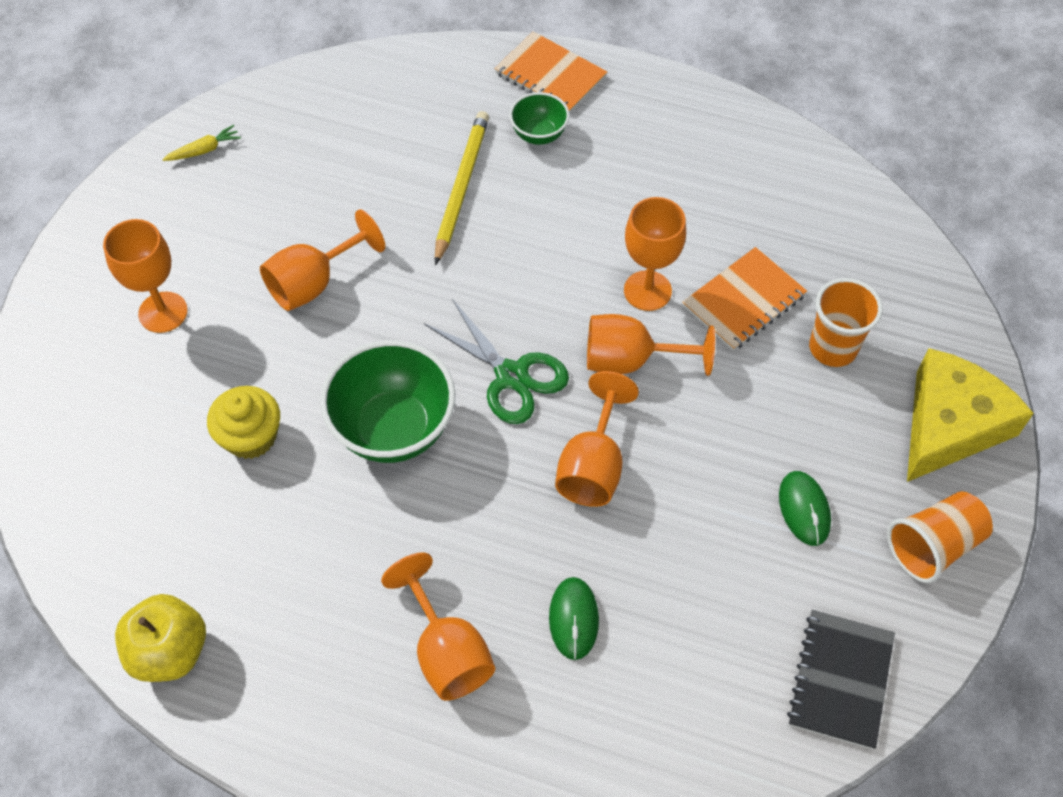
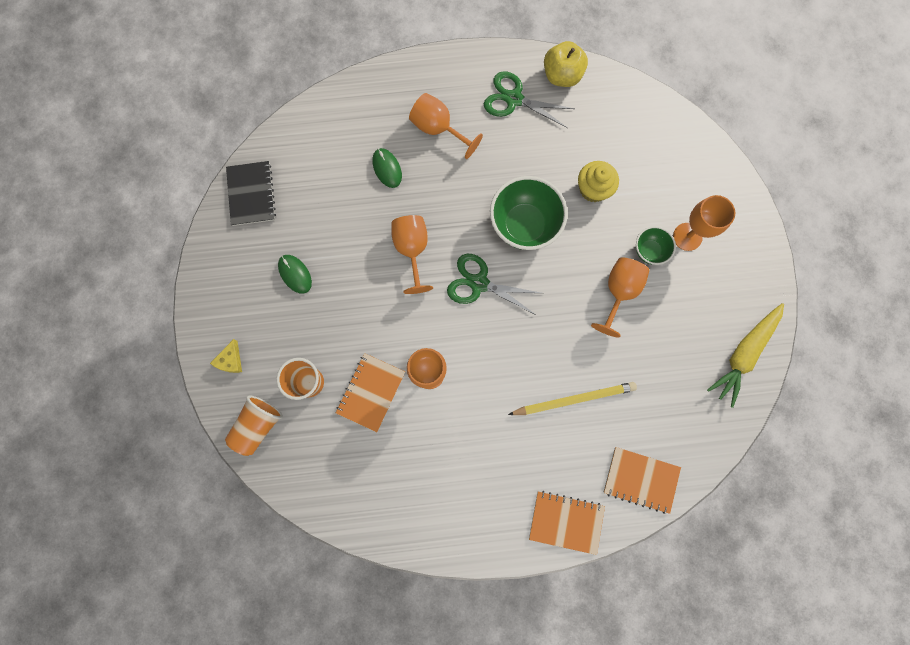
camera: 155 degrees right, 20 degrees up
yellow carrot [162,125,241,161] -> yellow carrot [707,303,784,408], size x2.21
yellow pencil [435,111,489,265] -> yellow pencil turned 90 degrees counterclockwise [508,382,637,415]
green bowl [509,92,570,145] -> green bowl moved to [636,226,676,265]
orange goblet [587,314,715,376] -> none
orange cup [887,491,993,583] -> orange cup moved to [225,396,283,456]
yellow cheese [907,348,1034,482] -> yellow cheese [210,339,242,373], size x0.42
none -> green scissors [484,71,575,128]
none -> orange notebook [604,447,681,514]

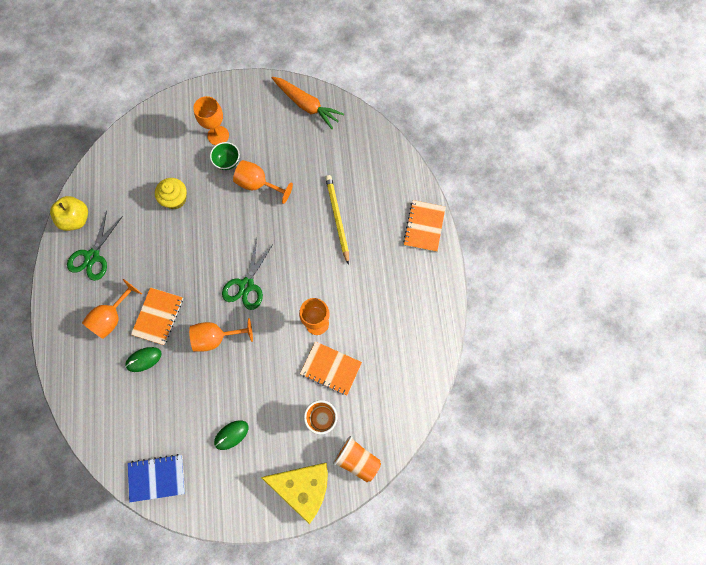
camera: 90 degrees left, 5 degrees down
yellow cheese [210,339,242,373] -> yellow cheese [261,462,328,524], size x2.36
black notebook [226,161,276,226] -> blue notebook [127,454,185,502]
green bowl [490,176,568,250] -> none
orange notebook [604,447,681,514] -> orange notebook moved to [131,287,183,345]
yellow carrot [707,303,784,408] -> orange carrot [272,77,344,129]

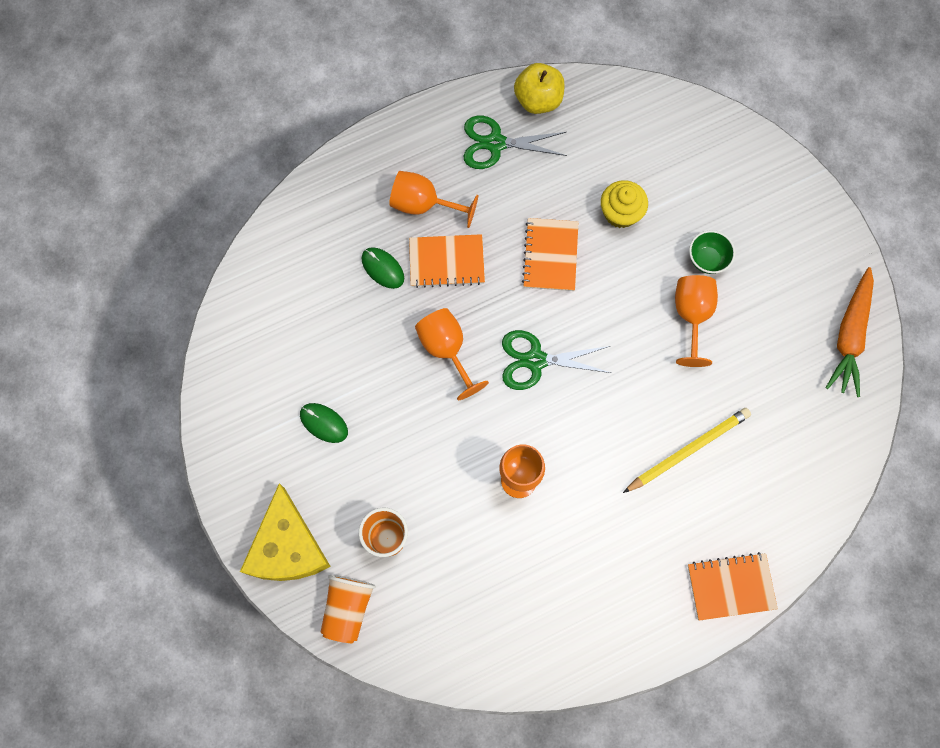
camera: 70 degrees right, 0 degrees up
blue notebook [127,454,185,502] -> none
orange goblet [193,96,229,145] -> none
orange notebook [300,341,362,395] -> orange notebook moved to [522,218,579,291]

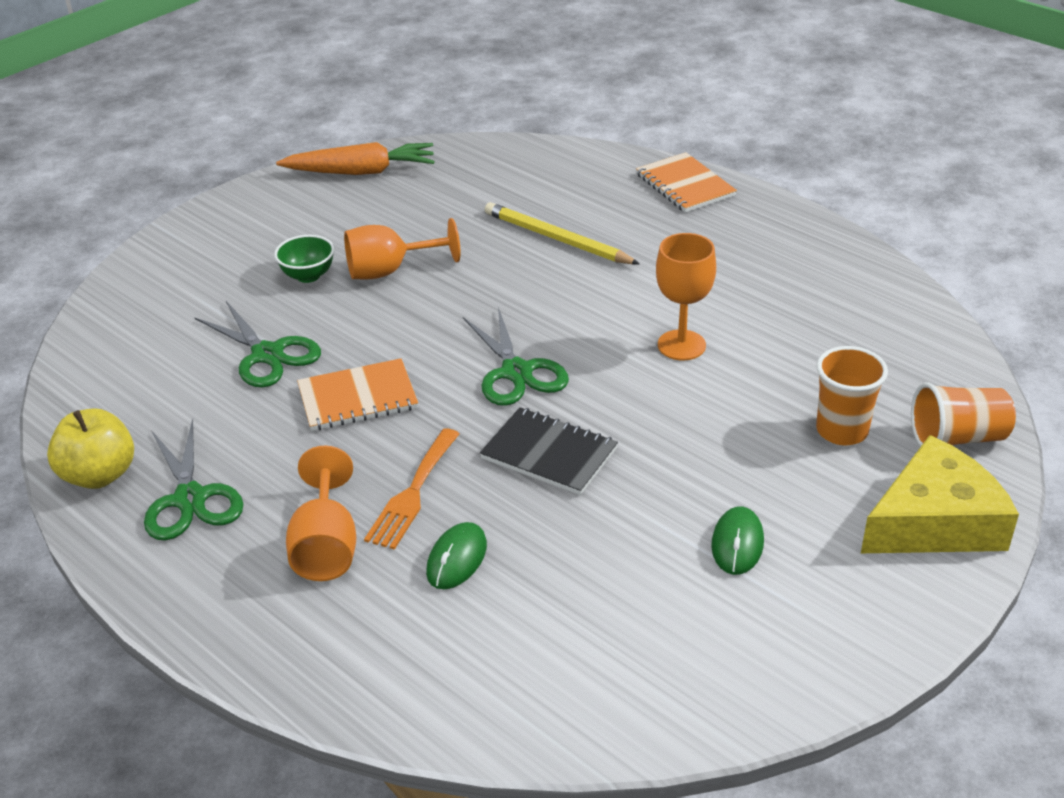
camera: 110 degrees left, 35 degrees down
orange notebook [409,234,485,288] -> orange fork [364,428,460,550]
orange goblet [415,308,489,400] -> black notebook [480,407,618,495]
yellow cupcake [601,180,648,228] -> green scissors [194,301,321,388]

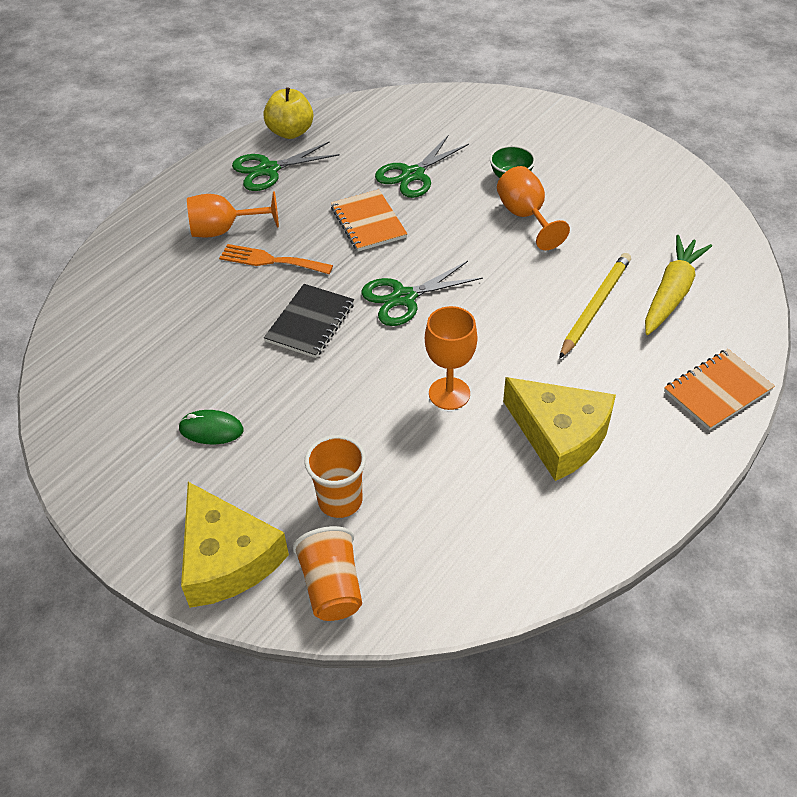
camera: 85 degrees right, 10 degrees up
orange carrot [276,142,435,175] -> none
green mouse [426,522,487,589] -> none
none -> yellow cheese [503,377,616,481]
none -> yellow carrot [645,235,712,335]

